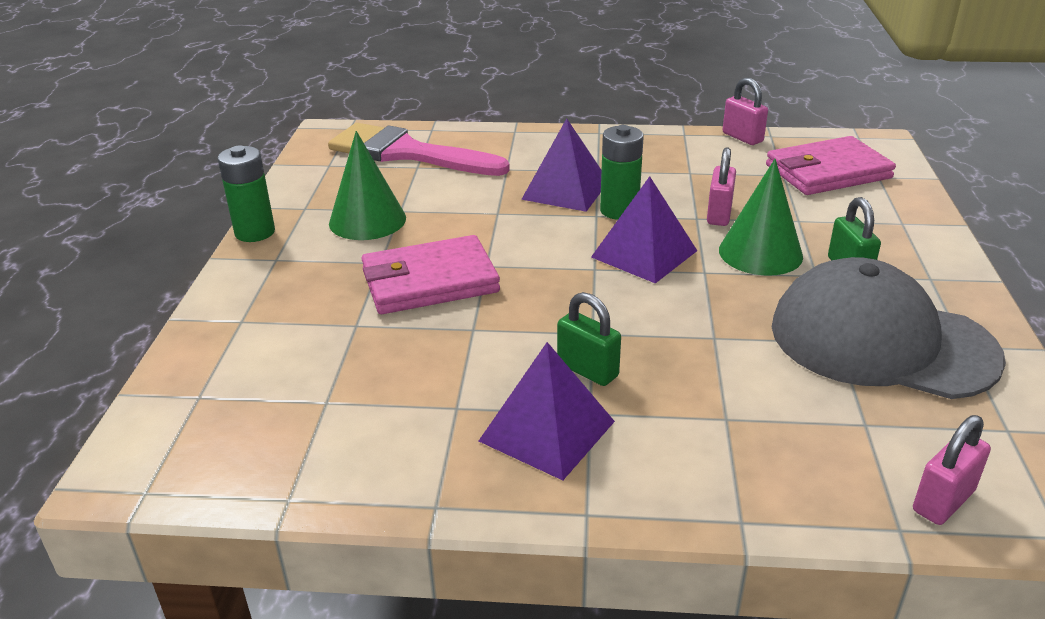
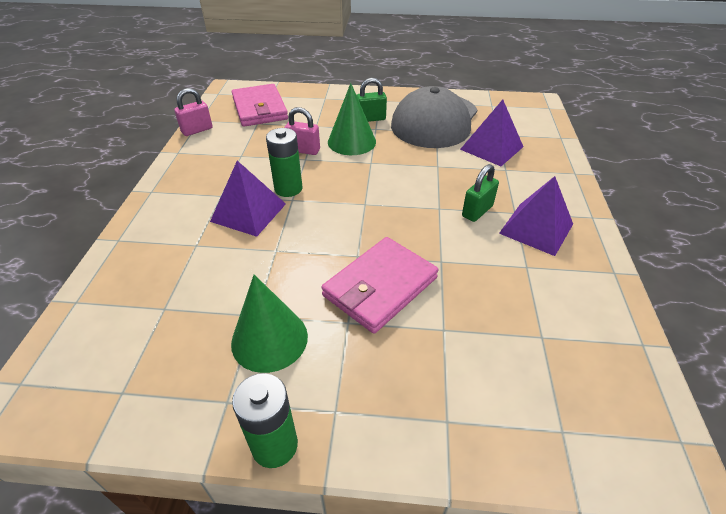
camera: 90 degrees left, 10 degrees up
pink brush [328,123,510,176] -> none
pink wallet [361,235,500,314] -> pink wallet turned 60 degrees clockwise [321,237,438,334]
purple pyramid [591,176,697,283] -> purple pyramid moved to [460,99,523,166]
pink padlock [913,415,991,525] -> none

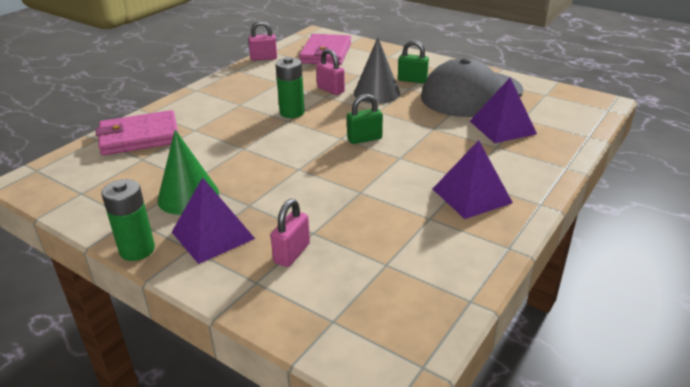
camera: 30 degrees right, 10 degrees down
purple pyramid [210,161,286,237] -> purple pyramid moved to [172,177,255,264]
pink wallet [321,237,438,334] -> pink wallet moved to [96,110,178,156]
green cone [328,83,376,155] -> grey cone [354,37,400,104]
green padlock [462,164,499,222] -> green padlock moved to [347,94,383,144]
none -> pink padlock [270,199,310,267]

